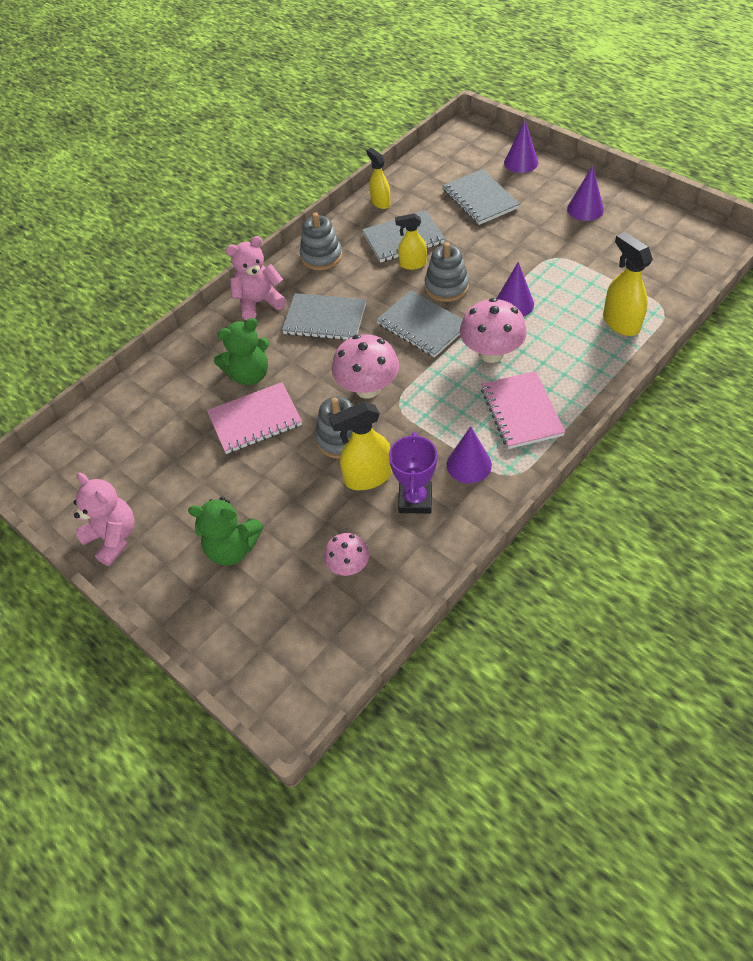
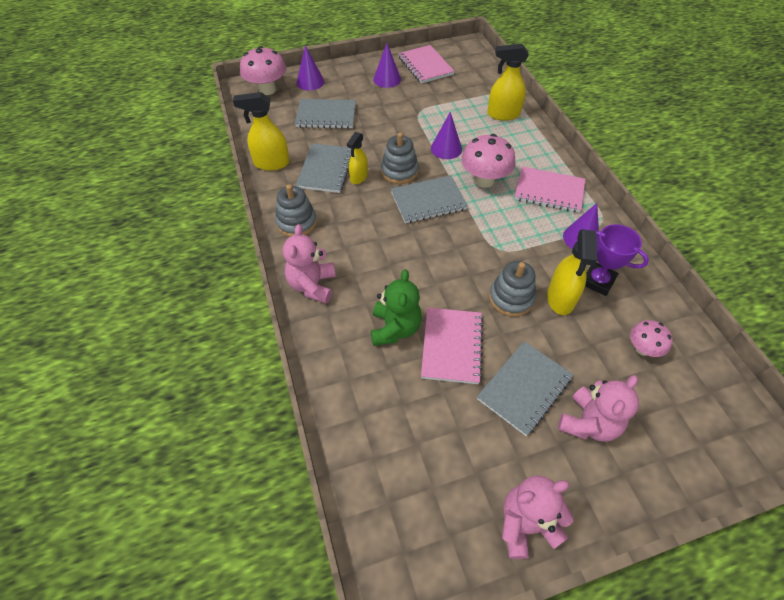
camera: 65 degrees left, 0 degrees up
green teddy bear [188,497,263,566] -> pink teddy bear [558,375,639,442]
grey notebook [282,293,366,340] -> grey notebook moved to [477,341,573,436]
pink mushroom [332,334,399,398] -> pink mushroom moved to [240,46,286,95]
yellow spray bottle [366,148,390,209] -> yellow spray bottle [233,92,290,171], size x1.53
none -> pink notebook [398,45,455,84]

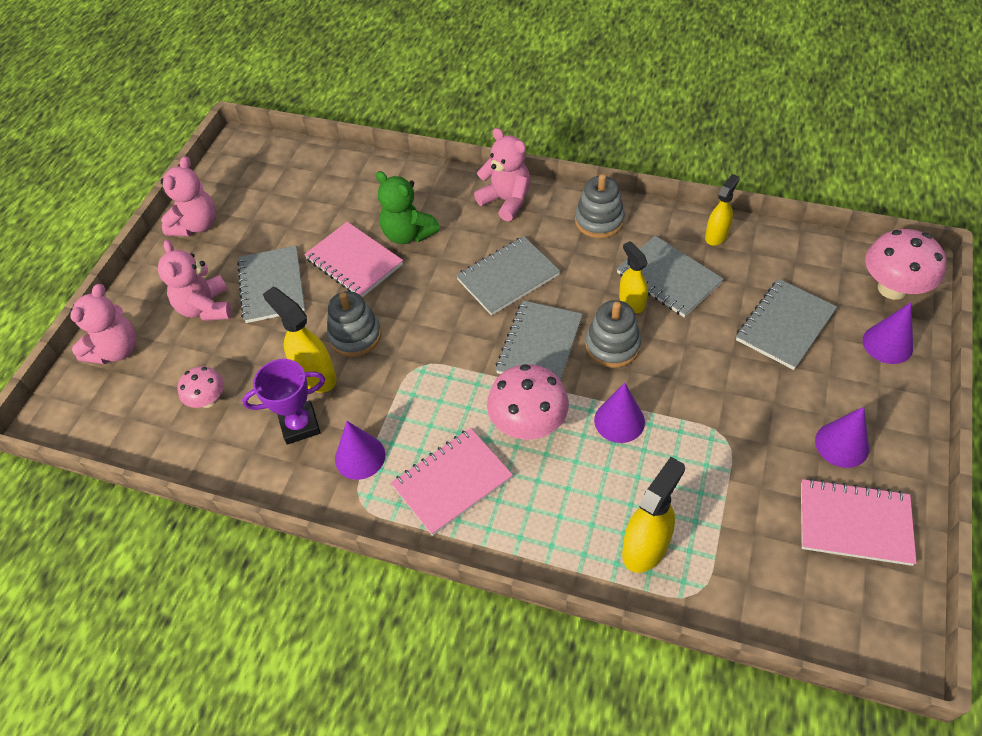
camera: 130 degrees right, 0 degrees up
yellow spray bottle [233,92,290,171] -> yellow spray bottle [705,174,740,246], size x0.66
none -> pink teddy bear [70,284,136,364]
none -> grey notebook [456,236,560,316]

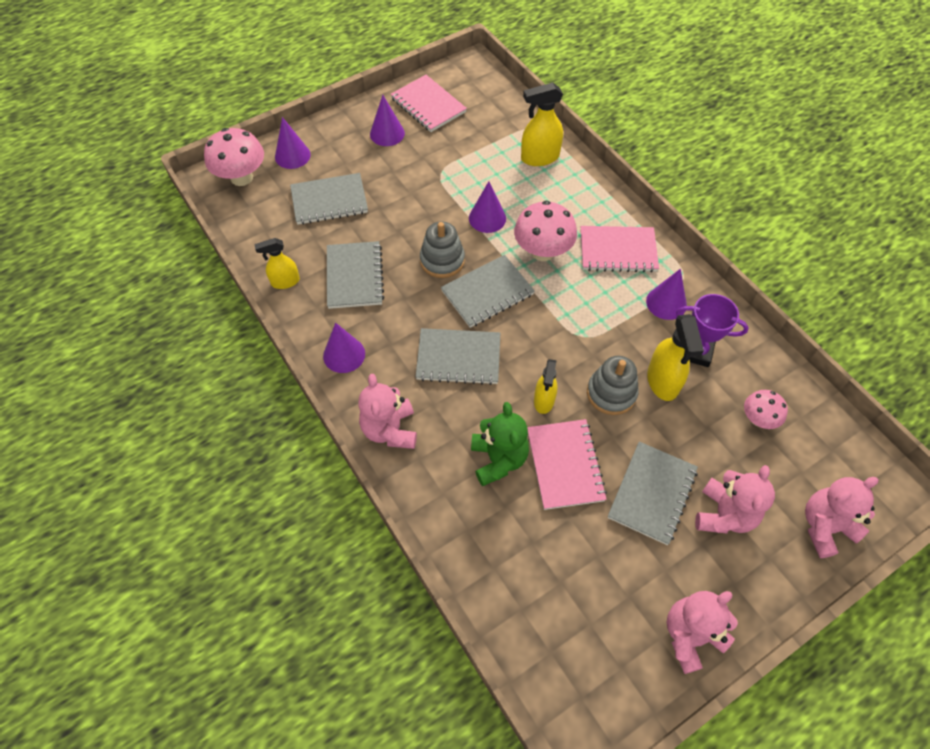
camera: 145 degrees left, 5 degrees up
grey stacking toy [575,174,625,238] -> purple cone [323,323,365,373]
yellow spray bottle [619,241,648,313] -> yellow spray bottle moved to [534,359,557,414]

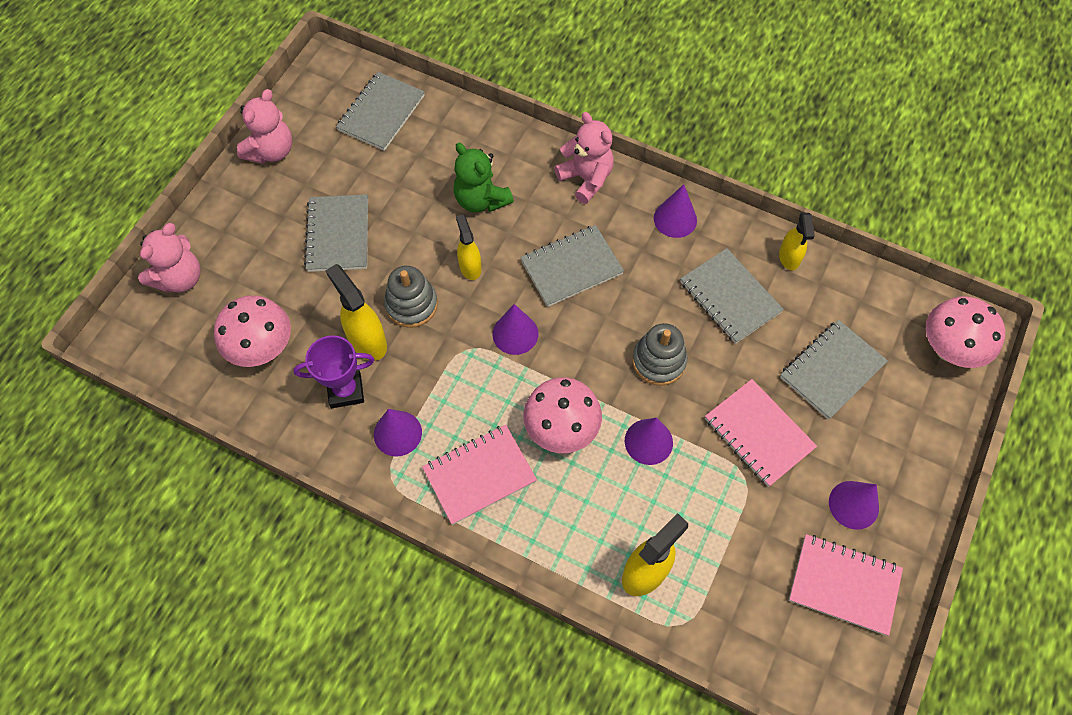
camera: 150 degrees right, 5 degrees up
yellow spray bottle [254,238,300,289] -> yellow spray bottle turned 135 degrees clockwise [779,213,815,271]
purple cone [275,117,311,169] -> purple cone moved to [493,304,538,355]
grey notebook [441,255,535,328] -> grey notebook moved to [336,72,425,151]
pink notebook [527,419,607,510] -> pink notebook moved to [705,379,817,487]
pink teddy bear [695,465,775,533] -> none
pink mushroom [744,390,788,429] -> pink mushroom [214,295,291,367], size x1.69

